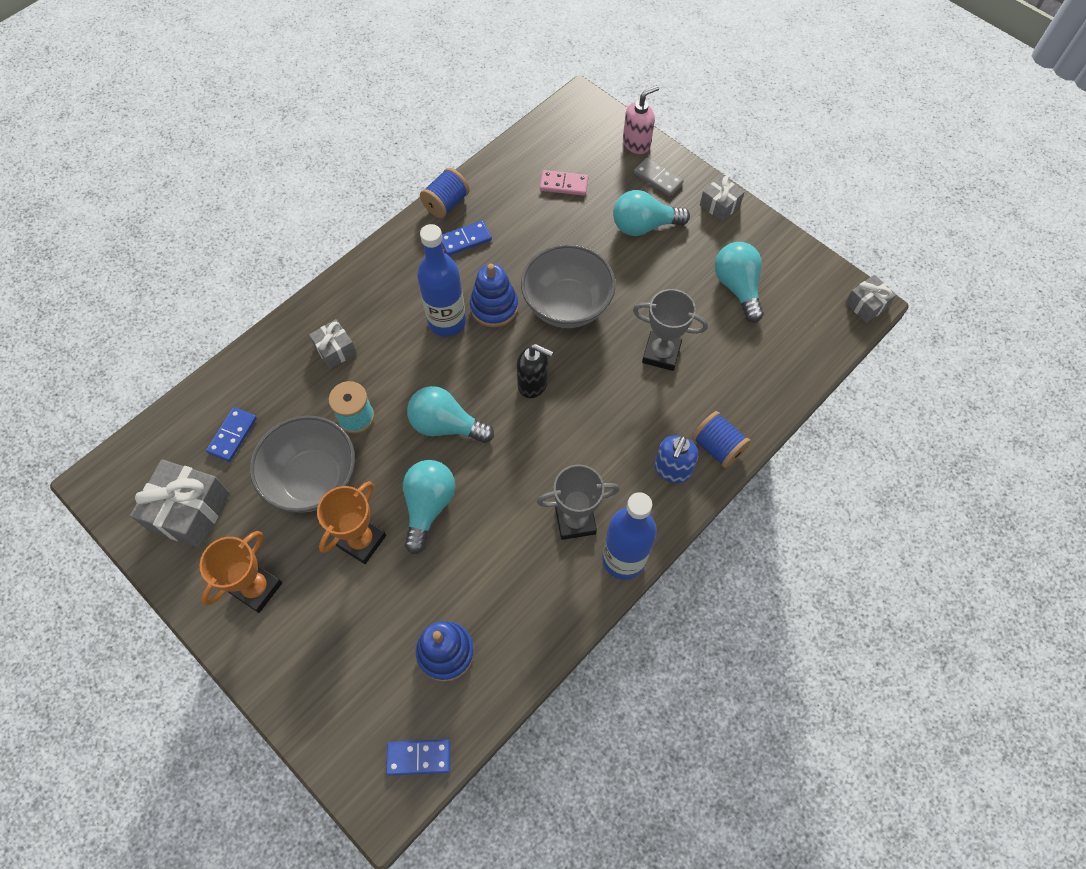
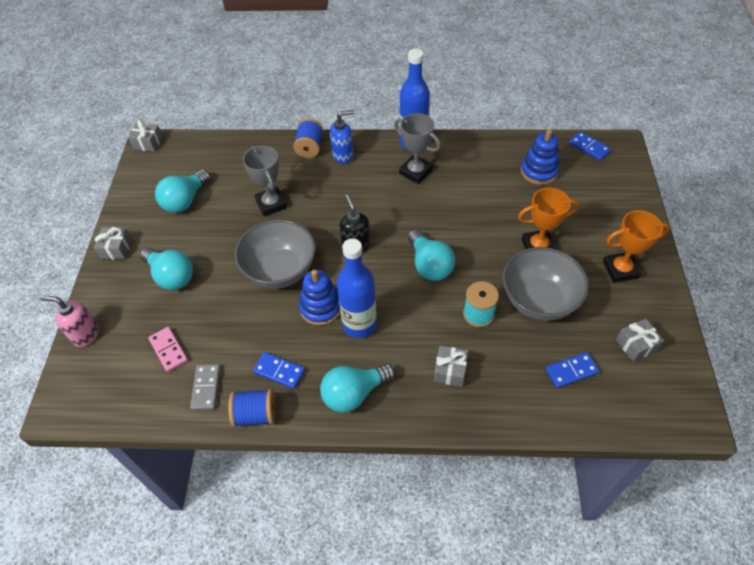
camera: 130 degrees left, 10 degrees down
grey gift [130,459,230,548] -> grey gift [616,319,664,362], size x0.57
turquoise light bulb [403,460,455,554] -> turquoise light bulb moved to [320,364,395,412]
grey domino [634,157,684,196] -> grey domino moved to [190,364,220,410]

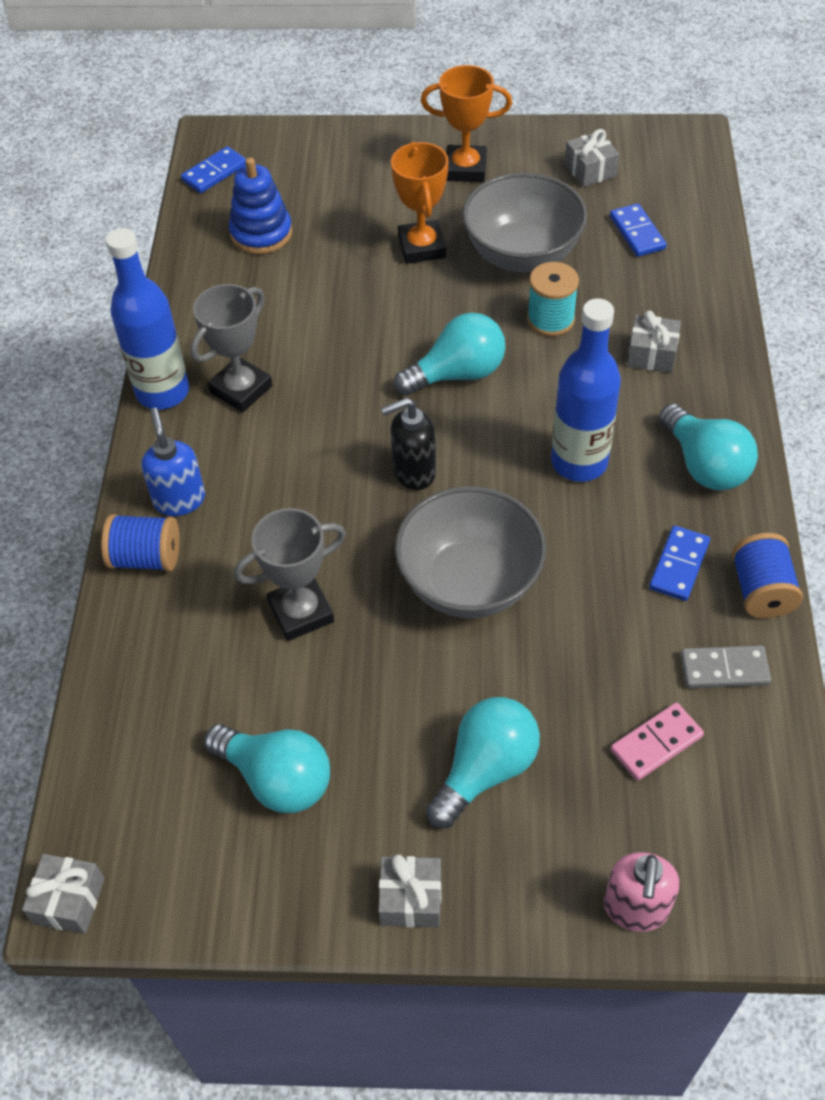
camera: 90 degrees left, 0 degrees up
blue stacking toy [299,270,340,326] -> none
orange trophy [603,210,670,283] -> orange trophy turned 75 degrees counterclockwise [421,65,512,182]

